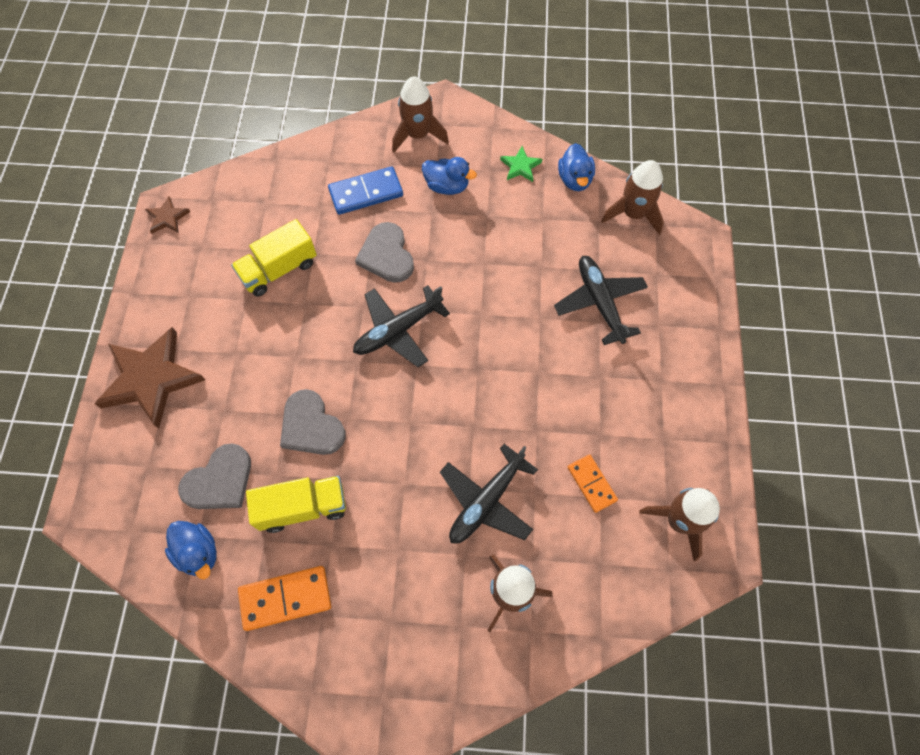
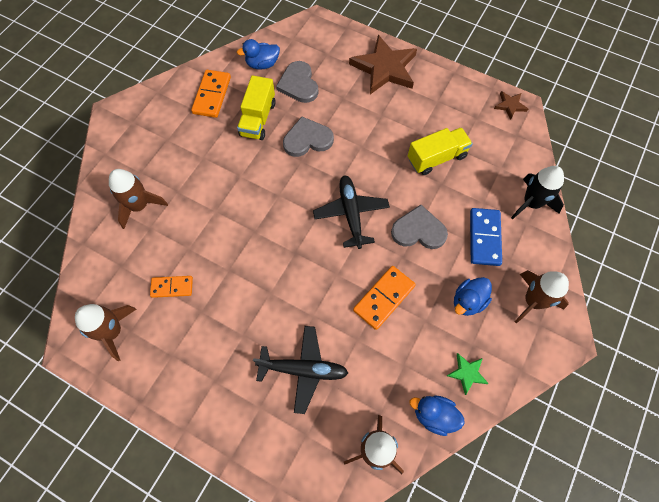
camera: 115 degrees right, 0 degrees up
yellow truck [231,219,317,297] -> yellow truck turned 75 degrees clockwise [408,127,473,175]
black plane [440,444,538,544] -> none
none -> orange domino [353,266,416,330]
none -> black rocket [511,166,564,219]

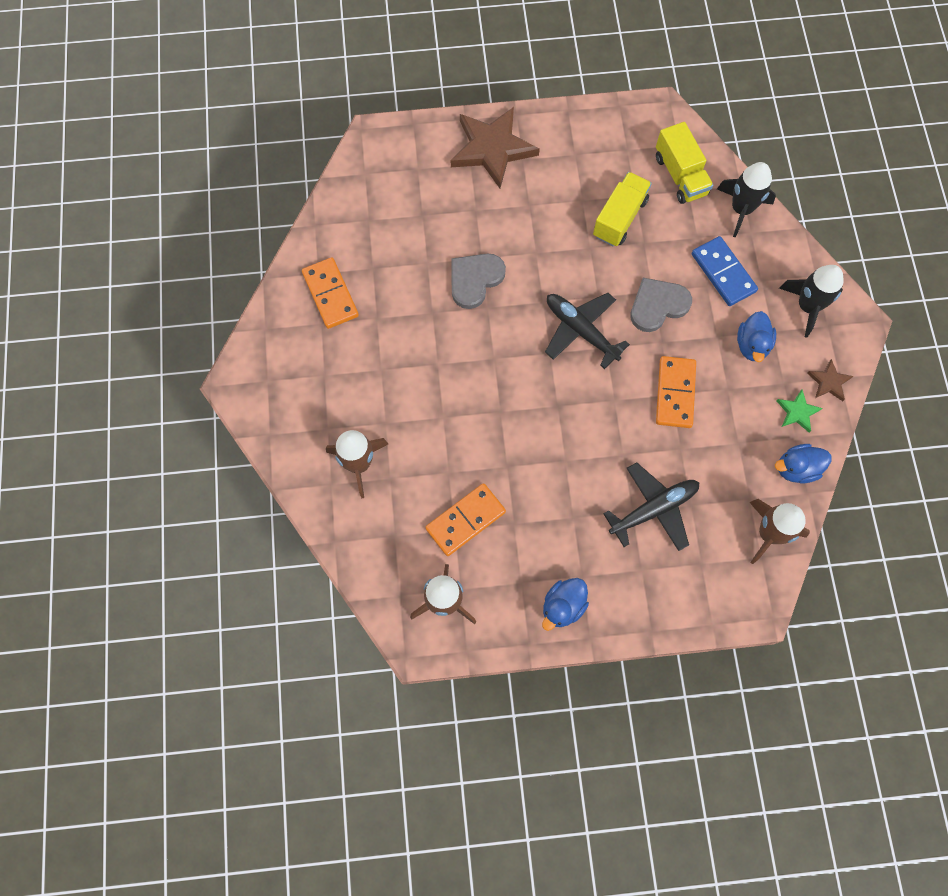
camera: 35 degrees left, 5 degrees up
orange domino [150,276,193,298] -> orange domino [425,483,506,556], size x1.52
blue duck [237,39,280,70] -> blue duck moved to [542,578,589,631]
yellow truck [237,75,276,140] -> yellow truck moved to [656,122,714,204]
grey heart [276,61,318,103] -> none
brown star [494,91,528,120] -> brown star moved to [807,359,853,401]
brown rocket [514,270,569,323] -> black rocket [779,265,844,338]

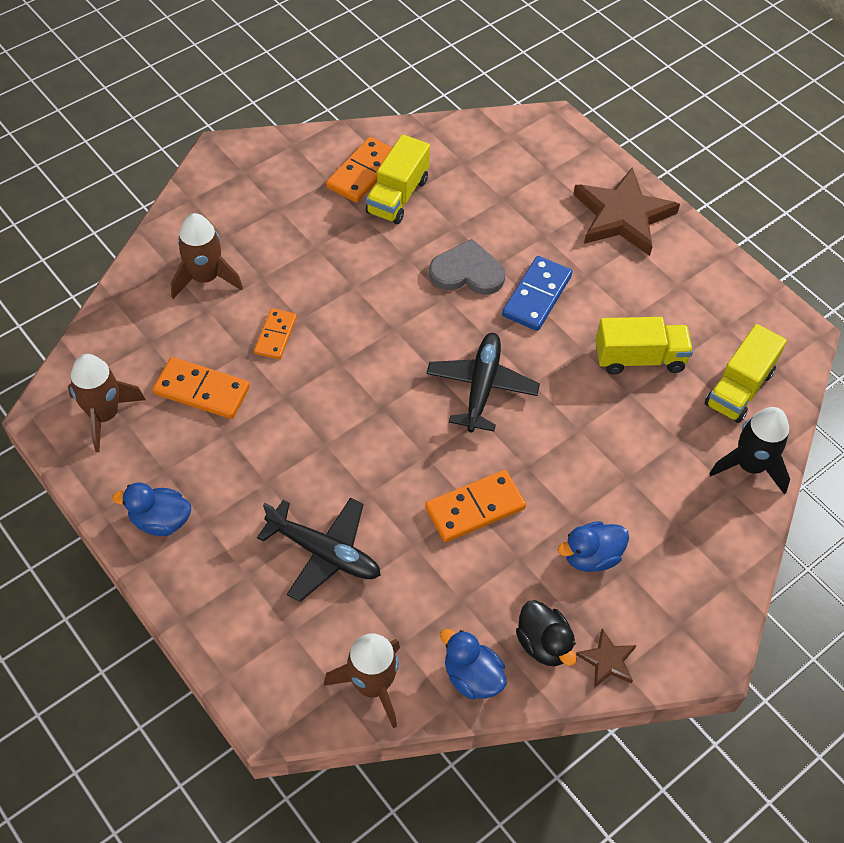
camera: 55 degrees right, 15 degrees down
grey heart [630,278,692,332] -> none
blue domino [692,236,758,306] -> blue domino moved to [502,256,572,331]
green star [777,389,823,433] -> black duck [516,600,577,666]
black rocket [779,265,844,338] -> none
none -> orange domino [254,308,297,359]
none -> yellow truck [366,134,430,224]

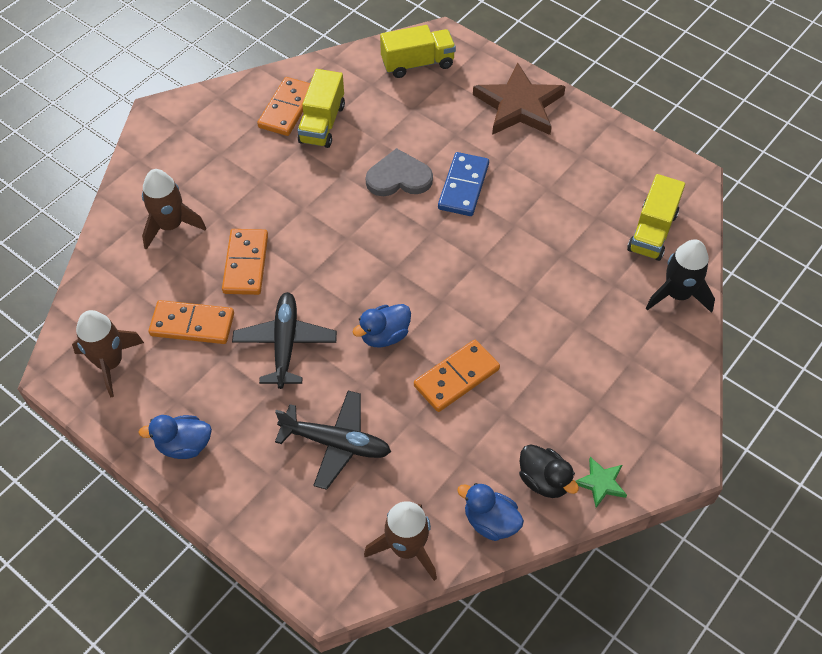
camera: 10 degrees left, 0 degrees up
orange domino [254,308,297,359] -> orange domino [222,229,268,295], size x1.52
black plane [426,333,540,433] -> black plane moved to [232,292,337,389]
blue duck [558,521,629,572] -> blue duck moved to [352,304,411,347]
brown star [576,629,636,688] -> green star [576,457,627,508]
yellow truck [595,317,693,375] -> yellow truck moved to [380,25,456,78]

